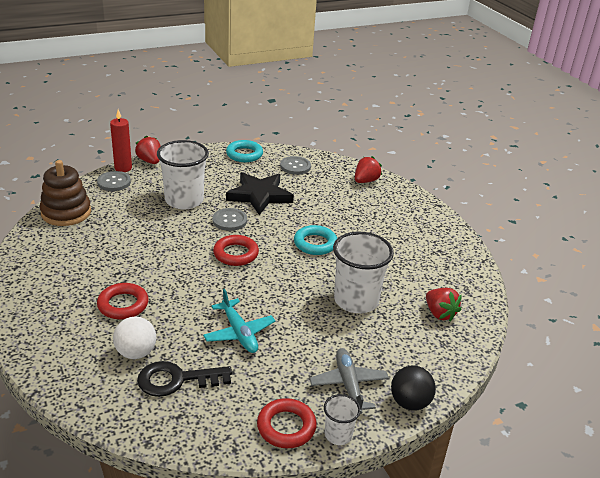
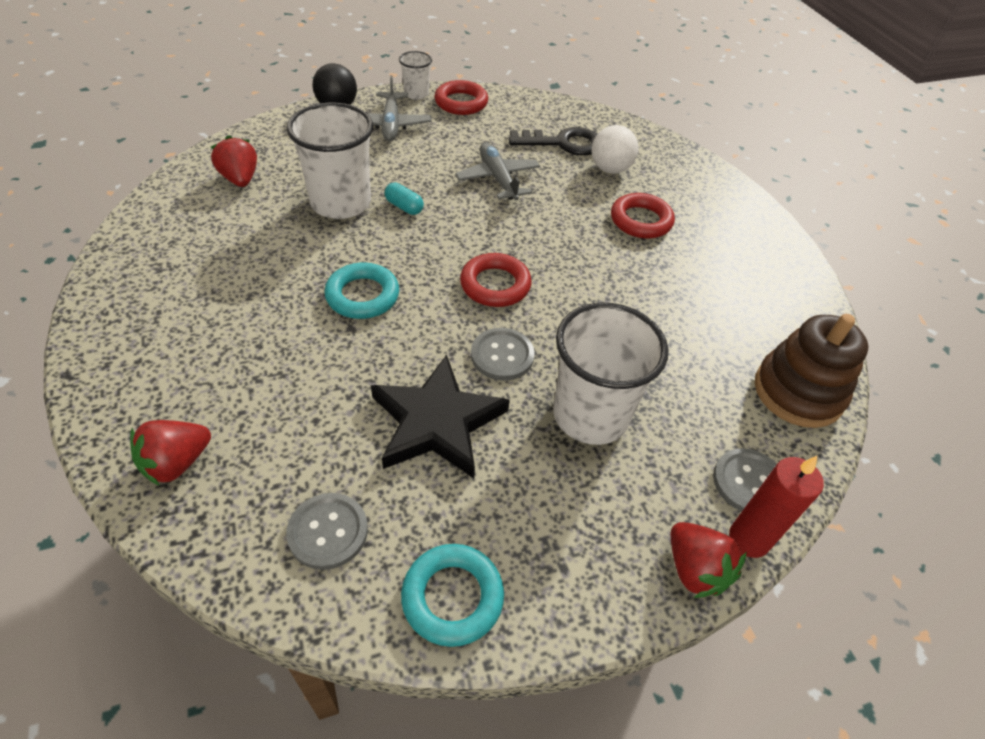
camera: 175 degrees left, 15 degrees up
turquoise plane [203,289,275,353] -> grey plane [455,142,540,200]
none -> turquoise capsule [385,183,424,215]

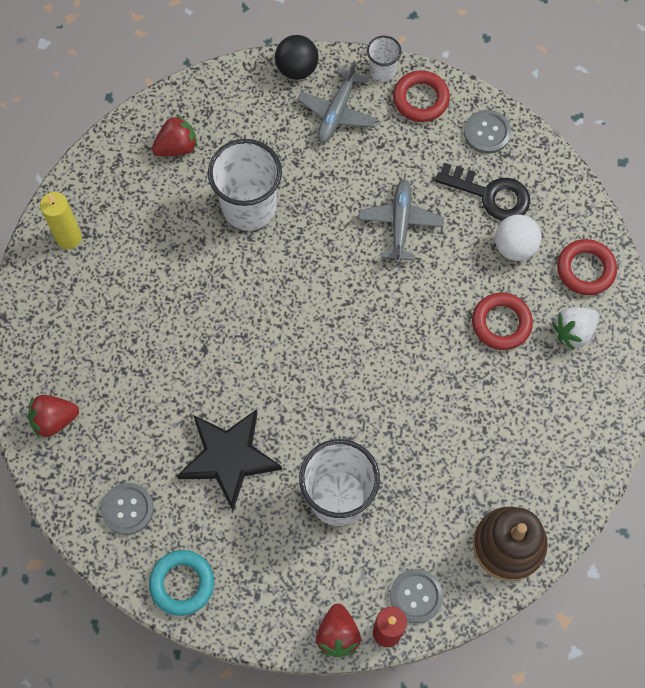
camera: 30 degrees right, 20 degrees up
red strawberry [211,135,257,187] -> red strawberry turned 60 degrees clockwise [152,115,198,156]
turquoise ring [324,262,399,319] -> none
turquoise capsule [385,183,424,215] -> none
red ring [460,253,532,307] -> red ring moved to [557,239,617,295]
grey button [471,328,535,381] -> grey button moved to [464,110,511,154]
none -> yellow candle [40,192,82,249]
none -> white strawberry [552,307,599,350]

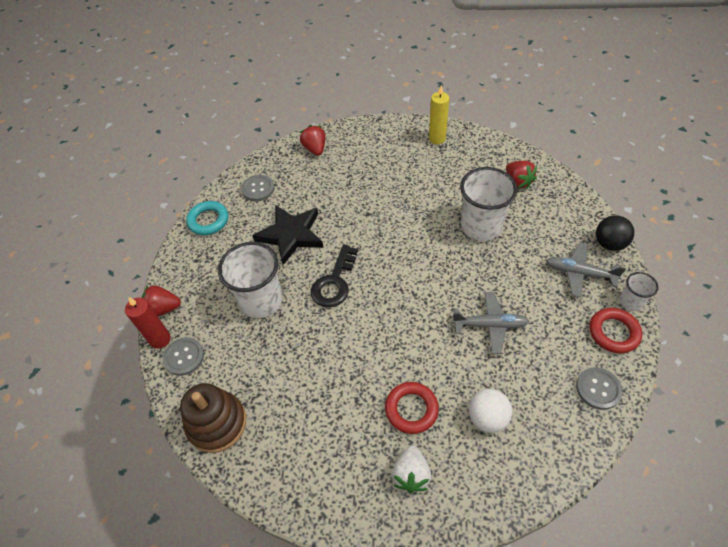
camera: 90 degrees right, 15 degrees down
black key [435,163,530,221] -> black key moved to [311,245,358,307]
white strawberry [552,307,599,350] -> white strawberry turned 135 degrees counterclockwise [392,445,431,493]
red ring [557,239,617,295] -> none

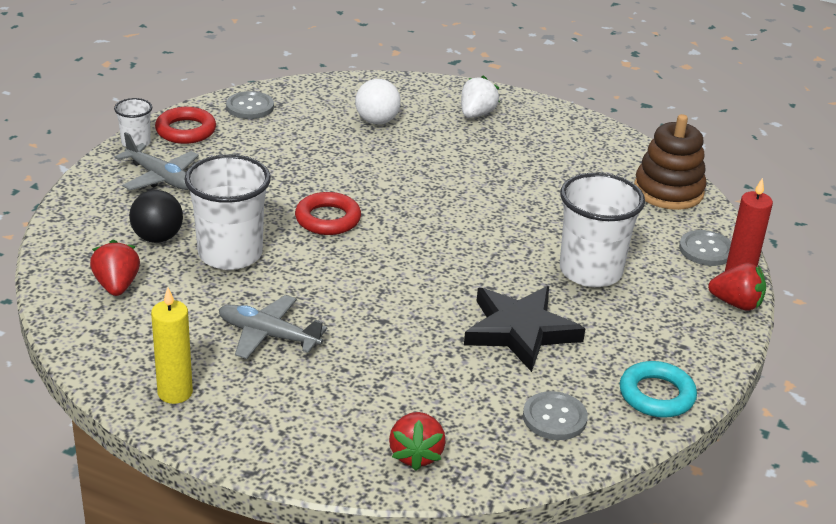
camera: 165 degrees left, 20 degrees down
black key [311,245,358,307] -> none
red ring [385,382,439,434] -> red ring moved to [295,192,361,235]
grey plane [452,292,529,354] -> grey plane moved to [219,295,327,359]
black ball [596,215,634,251] -> black ball moved to [129,190,183,243]

